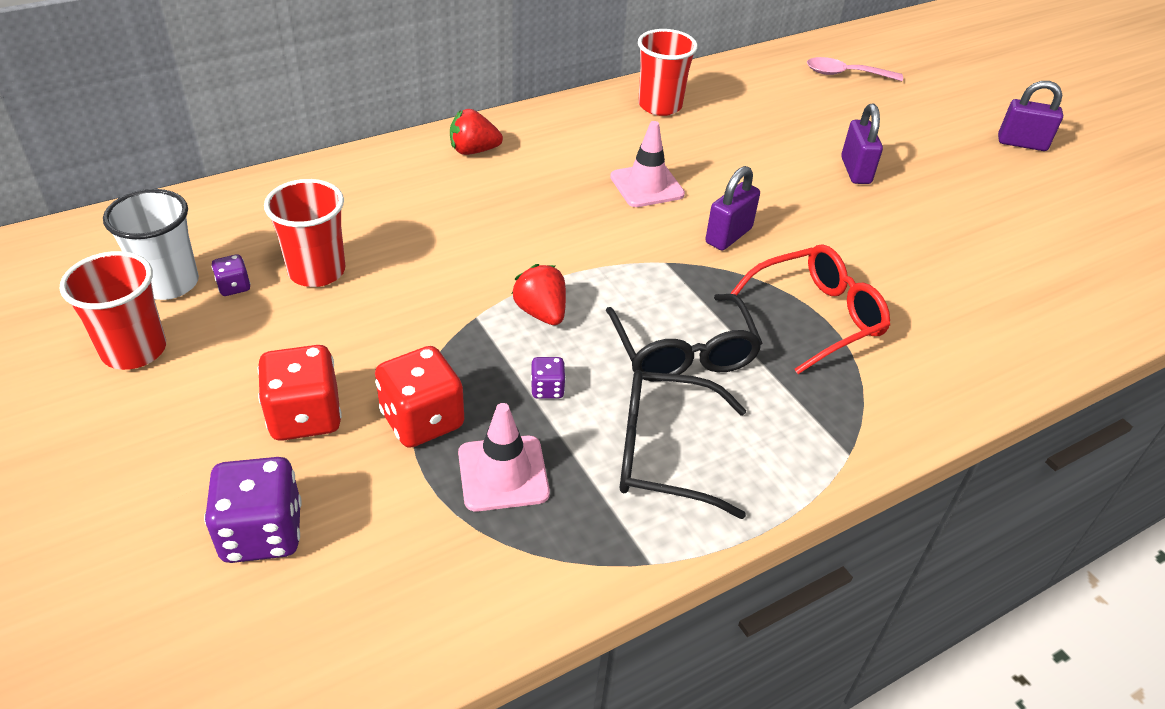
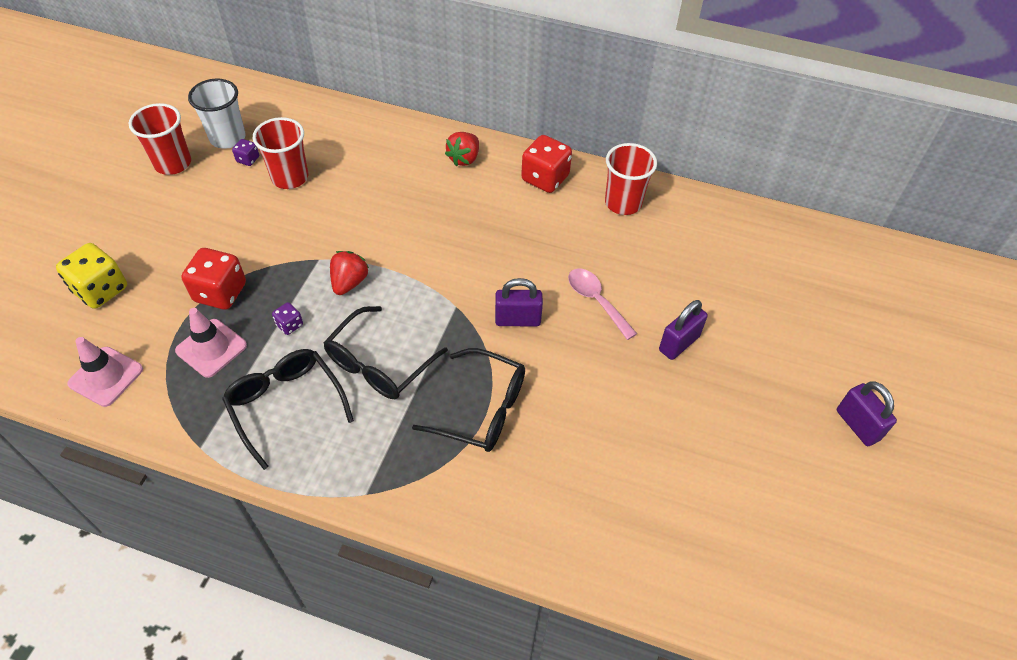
camera: 50 degrees right, 10 degrees up
purple dice [204,457,302,563] -> yellow dice [56,243,127,309]
red dice [257,345,342,441] -> red dice moved to [521,135,572,193]
red strawberry [450,109,503,155] -> red strawberry turned 105 degrees counterclockwise [445,132,479,166]
pink traffic cone [610,121,685,207] -> pink traffic cone moved to [67,337,143,407]
red glasses [730,245,890,374] -> black glasses [412,348,525,452]
pink spoon [807,57,903,81] -> pink spoon moved to [568,268,637,340]

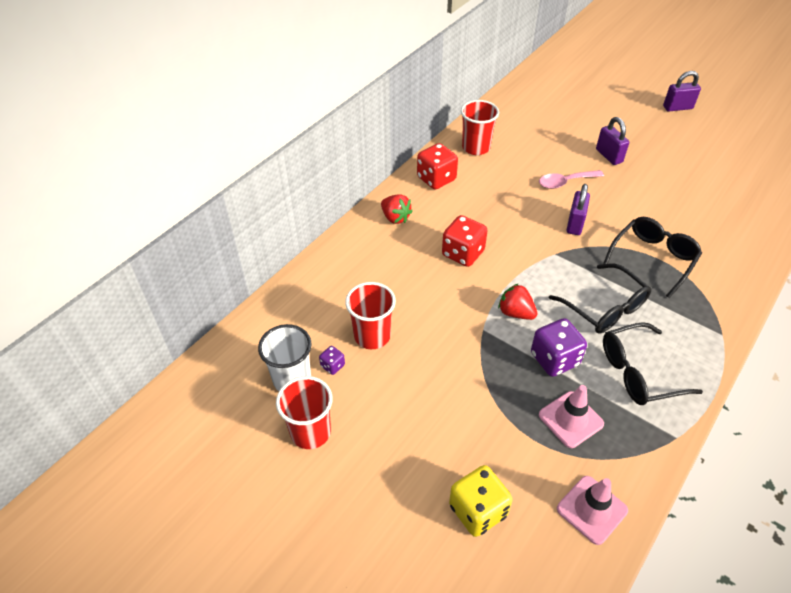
camera: 70 degrees left, 5 degrees down
red dice [181,248,246,310] -> red dice moved to [442,215,488,267]
purple dice [272,302,303,335] -> purple dice [531,318,587,377], size x2.04

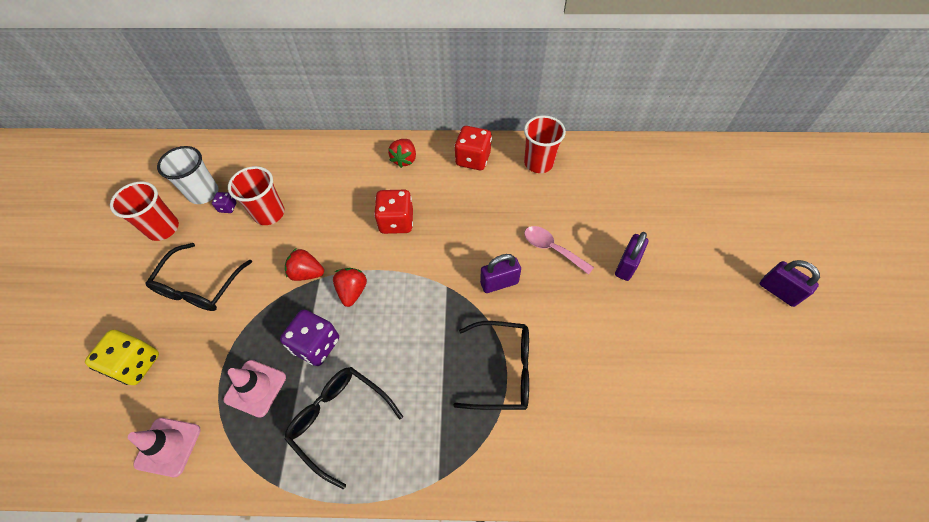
camera: 55 degrees right, 10 degrees up
black glasses [549,264,651,333] -> black glasses moved to [145,243,252,311]
none -> red strawberry [285,249,324,281]

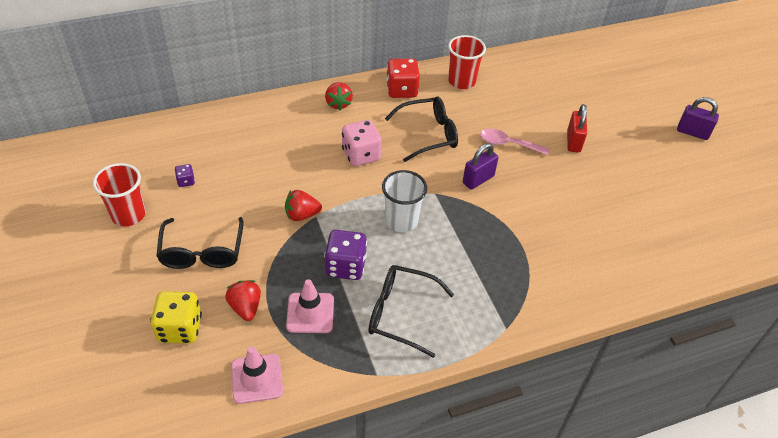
camera: 25 degrees left, 10 degrees down
white cup [157,146,219,204] -> white cup moved to [382,170,427,232]
red cup [228,166,285,225] -> none
red strawberry [333,268,367,307] -> red strawberry moved to [225,280,261,321]
red dice [374,190,413,234] -> pink dice [342,120,382,166]
black glasses [453,321,529,410] -> black glasses moved to [385,97,458,162]
purple padlock [615,232,648,281] -> red padlock [567,104,587,153]

